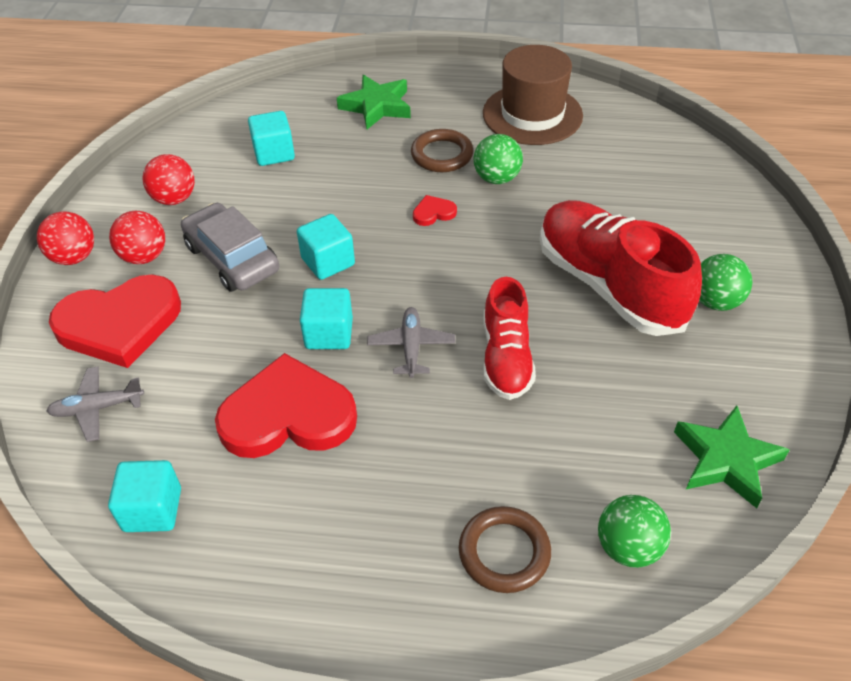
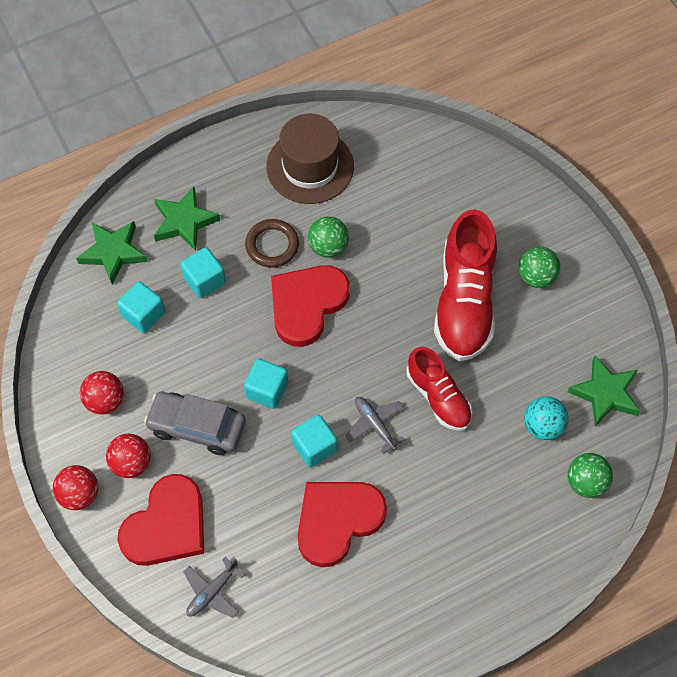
camera: 35 degrees left, 15 degrees up
turquoise cube [108,460,181,532] -> turquoise cube moved to [180,247,226,298]
red heart [413,195,457,226] -> red heart [271,265,350,347], size x2.48
brown ring [459,506,551,593] -> none
red shoe [540,200,702,336] -> red shoe turned 105 degrees counterclockwise [434,209,497,361]
none -> green star [76,221,148,285]
none -> turquoise ball [524,396,569,440]

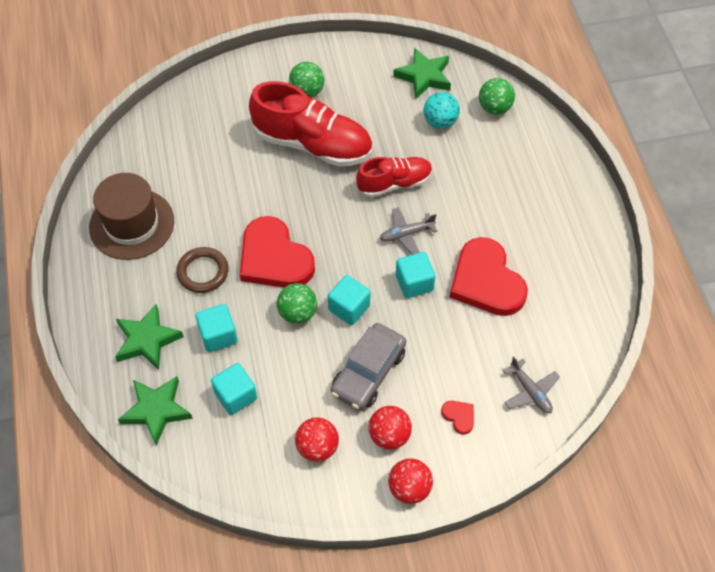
camera: 75 degrees left, 5 degrees down
red heart [117,474,204,566] -> red heart [441,401,474,435], size x0.40
green ball [308,216,349,258] -> green ball moved to [277,283,317,324]

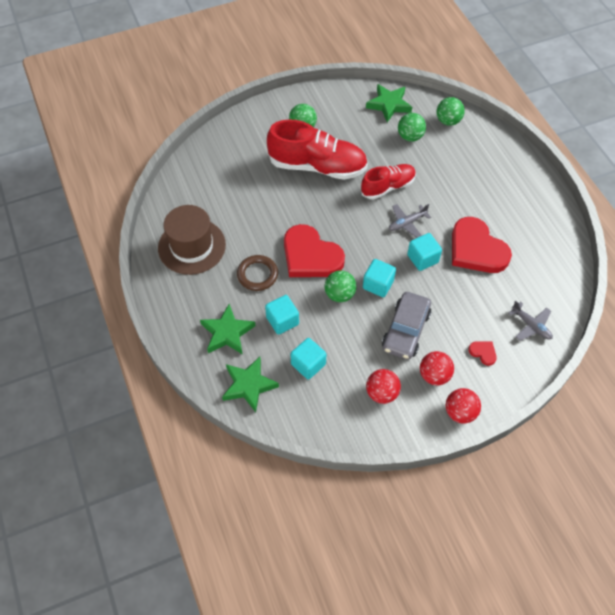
camera: 10 degrees left, 0 degrees up
turquoise ball [424,92,460,129] -> green ball [398,113,426,142]

